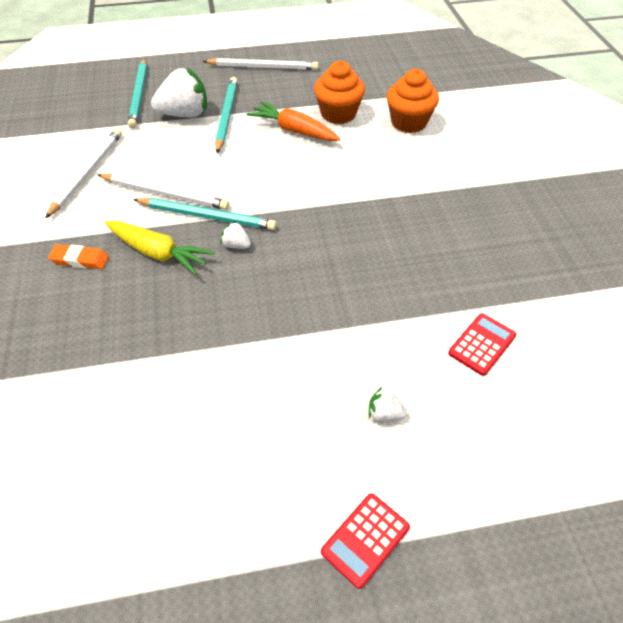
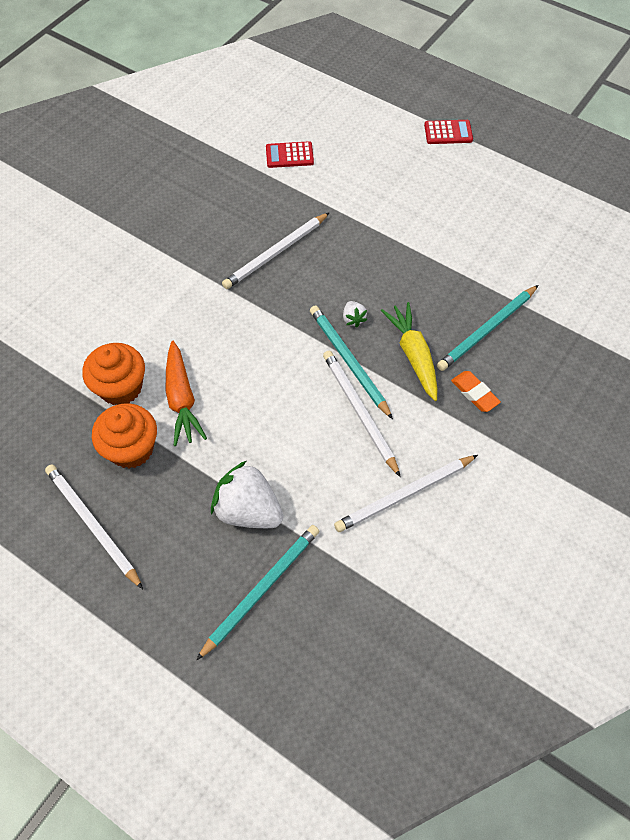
camera: 135 degrees left, 10 degrees up
turquoise pencil [215,77,238,153] -> turquoise pencil moved to [437,285,538,371]
white strawberry [369,387,407,421] -> none
orange cupcake [387,69,439,133] -> orange cupcake moved to [92,403,157,468]
none -> white pencil [222,212,330,289]

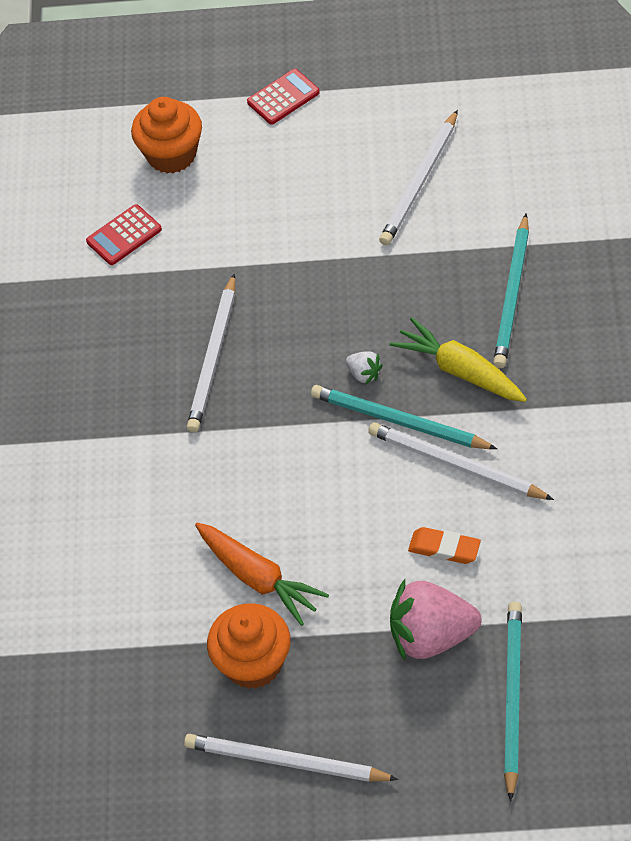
camera: 30 degrees left, 5 degrees down
orange cupcake [82,343,145,405] -> orange cupcake moved to [131,97,202,173]
white strawberry [211,461,284,528] -> pink strawberry [390,579,482,661]
white pencil [334,455,478,532] -> white pencil moved to [379,110,458,245]
orange eraser [451,371,501,412] -> orange eraser moved to [408,527,481,564]

